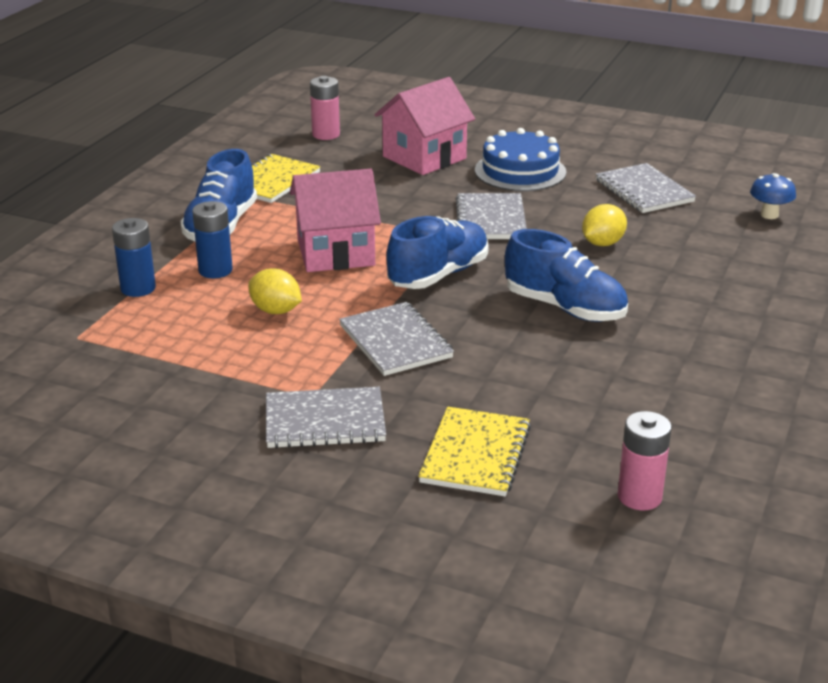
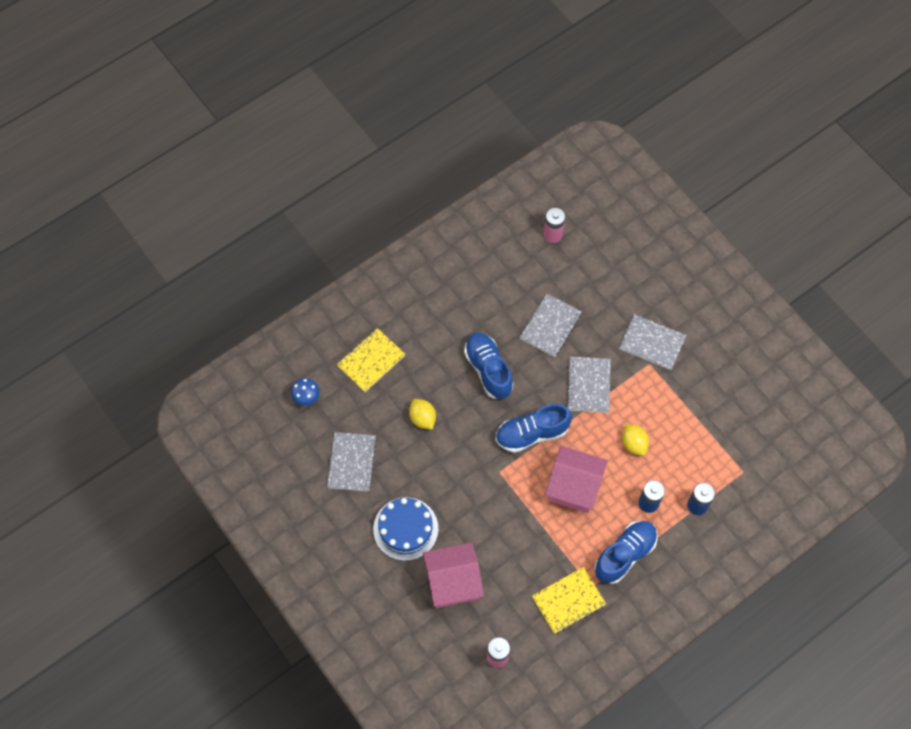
camera: 150 degrees left, 35 degrees up
yellow notebook [418,407,531,496] -> yellow notebook moved to [337,328,406,392]
grey notebook [456,193,527,239] -> grey notebook moved to [519,293,582,357]
yellow lemon [582,204,627,246] -> yellow lemon turned 75 degrees clockwise [409,399,436,430]

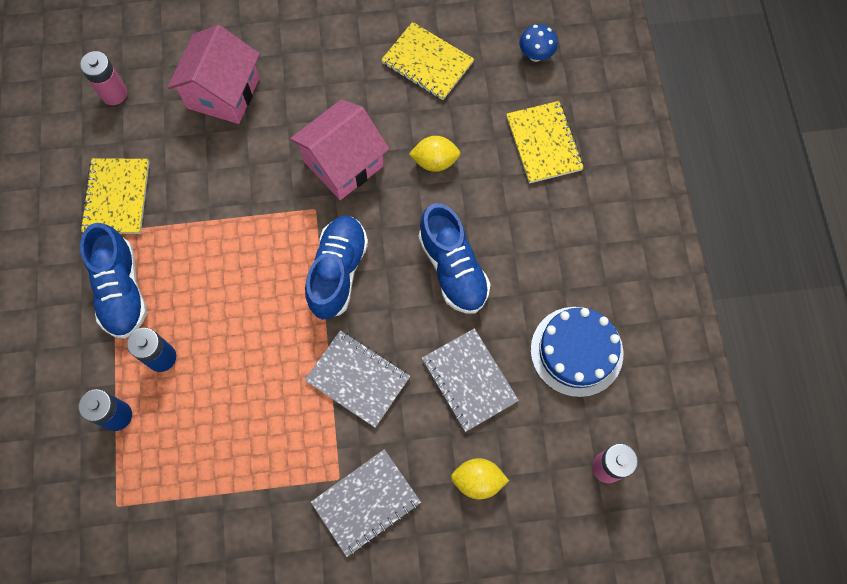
camera: 120 degrees right, 5 degrees up
grey notebook [327,432,377,492] -> yellow notebook [381,22,474,100]
blue cake [373,497,438,561] -> blue cake moved to [531,307,623,397]
blue shoe [464,333,513,399] -> blue shoe turned 60 degrees clockwise [419,203,491,314]
pink house [545,446,608,513] -> pink house moved to [290,99,389,200]
yellow lemon [622,424,649,456] -> yellow lemon moved to [451,458,509,499]

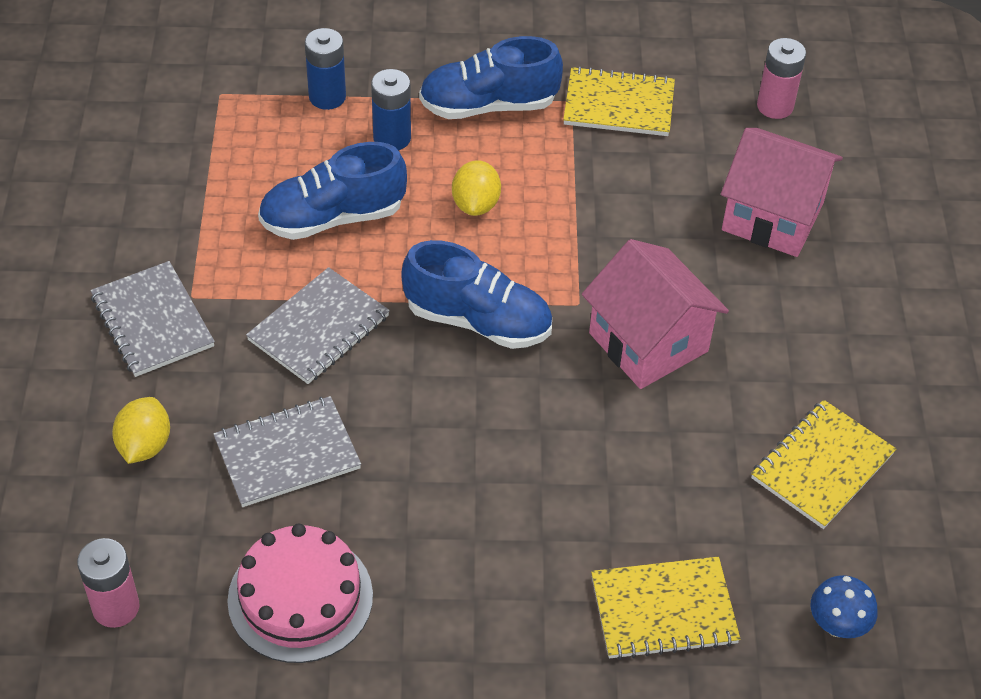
camera: 95 degrees right, 20 degrees down
yellow lemon [409,136,460,172] -> yellow lemon moved to [452,160,501,216]
blue shoe [419,203,491,314] -> blue shoe moved to [258,142,407,240]
blue cake [531,307,623,397] -> pink cake [227,524,373,663]

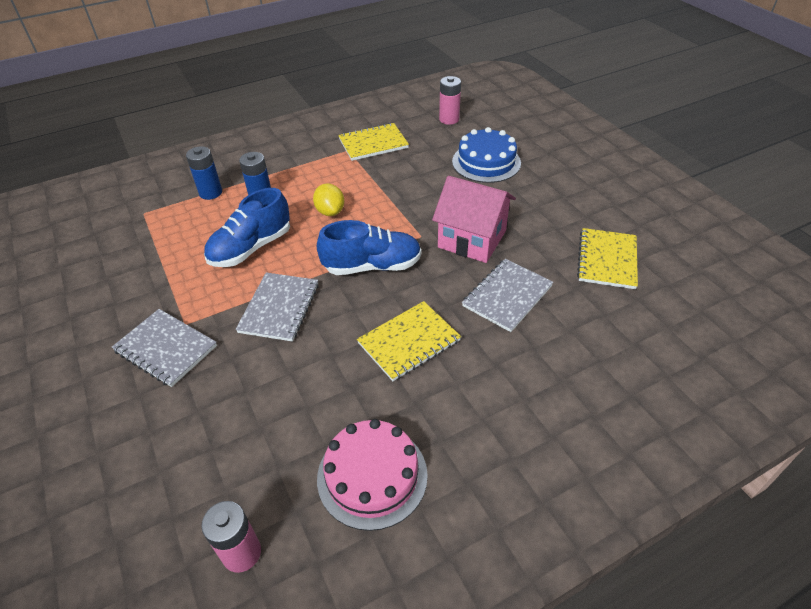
camera: 25 degrees left, 5 degrees down
yellow lemon [112,397,170,464] -> none
grey notebook [213,396,361,507] -> grey notebook moved to [462,259,553,332]
blue shoe [419,36,563,119] -> none
yellow notebook [591,557,740,660] -> yellow notebook moved to [357,301,461,381]
pink house [721,128,843,257] -> blue cake [452,127,521,183]
blue mushroom [811,575,878,638] -> none

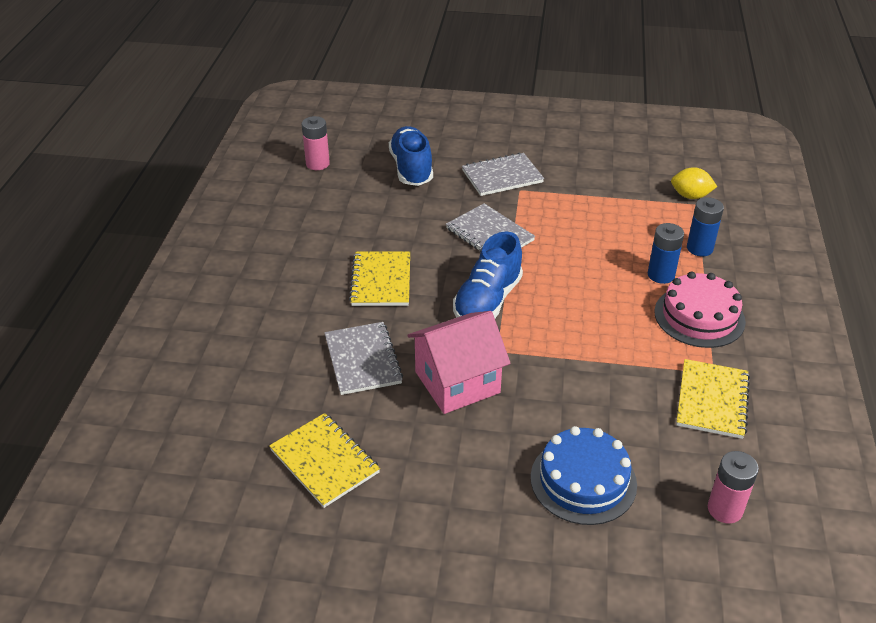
camera: 125 degrees right, 5 degrees down
blue shoe [204,188,290,267] -> blue shoe moved to [389,126,433,186]
yellow lemon [313,183,344,216] -> yellow lemon moved to [671,167,717,199]
pink cake [317,419,428,531] -> pink cake moved to [655,272,746,348]

